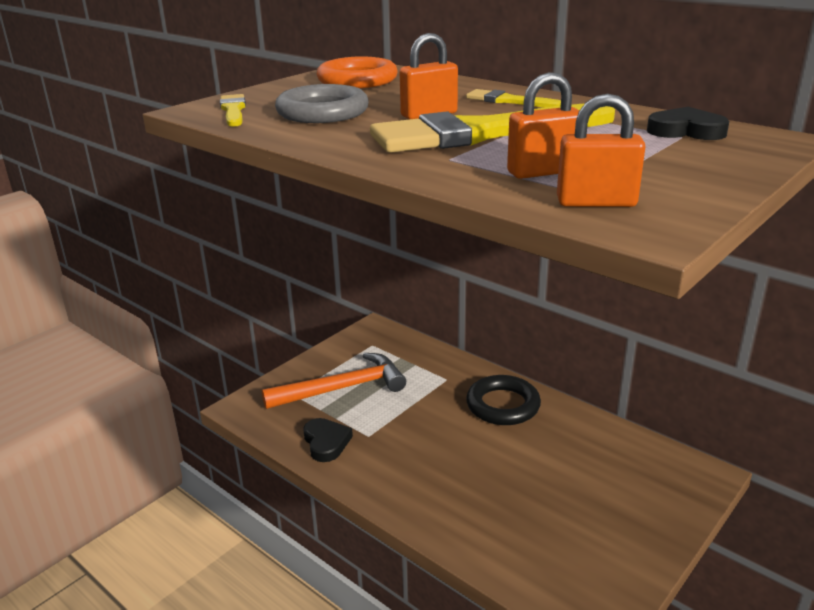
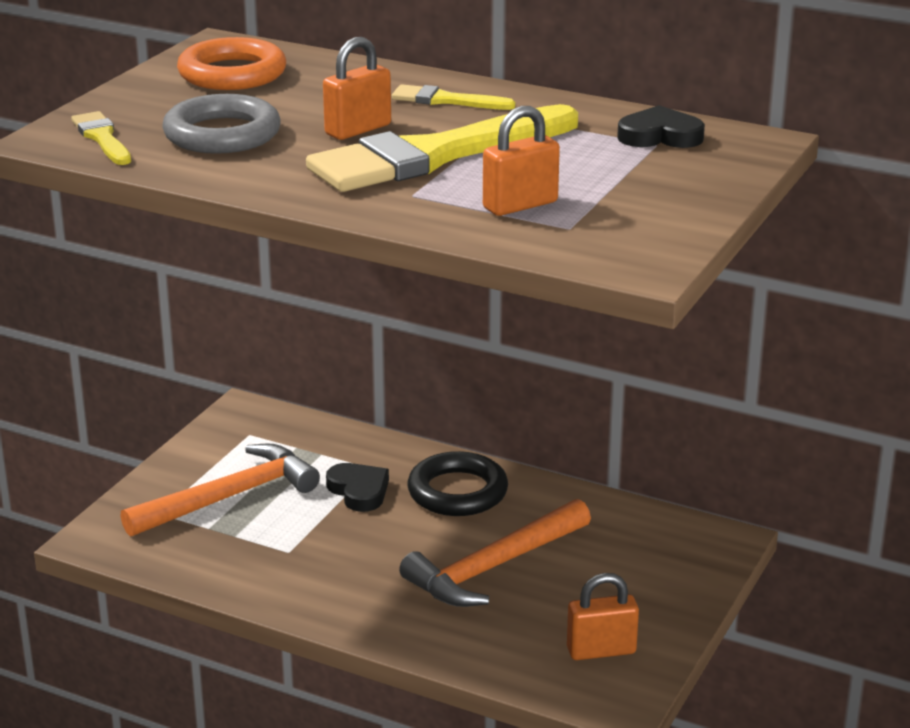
camera: 15 degrees left, 0 degrees up
black heart [304,418,353,462] -> black heart moved to [326,463,389,512]
orange padlock [557,94,646,207] -> orange padlock moved to [567,573,639,660]
none -> orange hammer [399,499,591,607]

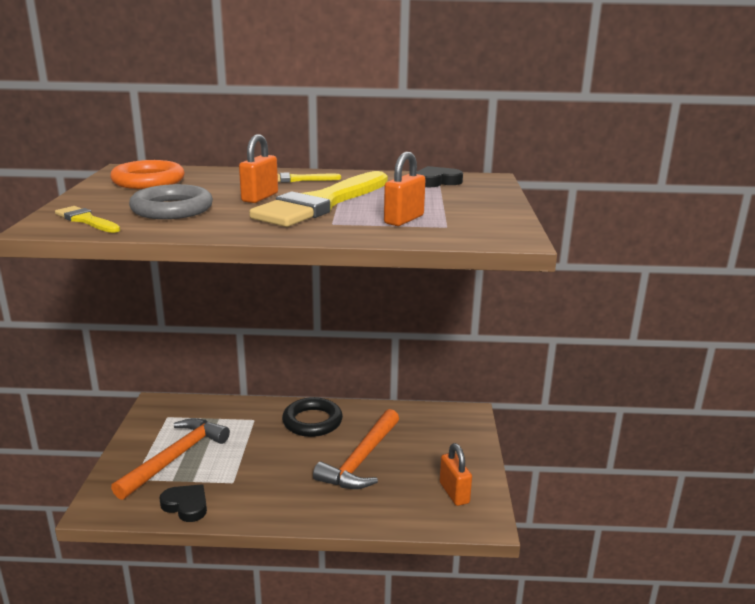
camera: 25 degrees left, 5 degrees down
black heart [326,463,389,512] -> black heart moved to [159,484,207,522]
orange padlock [567,573,639,660] -> orange padlock turned 75 degrees counterclockwise [440,443,472,506]

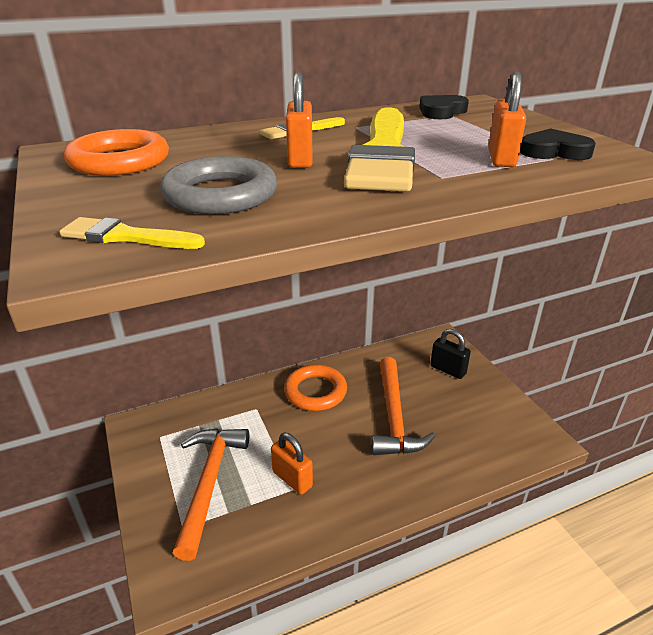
camera: 25 degrees left, 10 degrees up
black heart [159,484,207,522] -> black heart moved to [520,128,596,160]
black ring [282,397,343,437] -> orange ring [284,365,347,411]
orange padlock [440,443,472,506] -> orange padlock moved to [271,432,313,495]
none -> black padlock [430,329,471,379]

